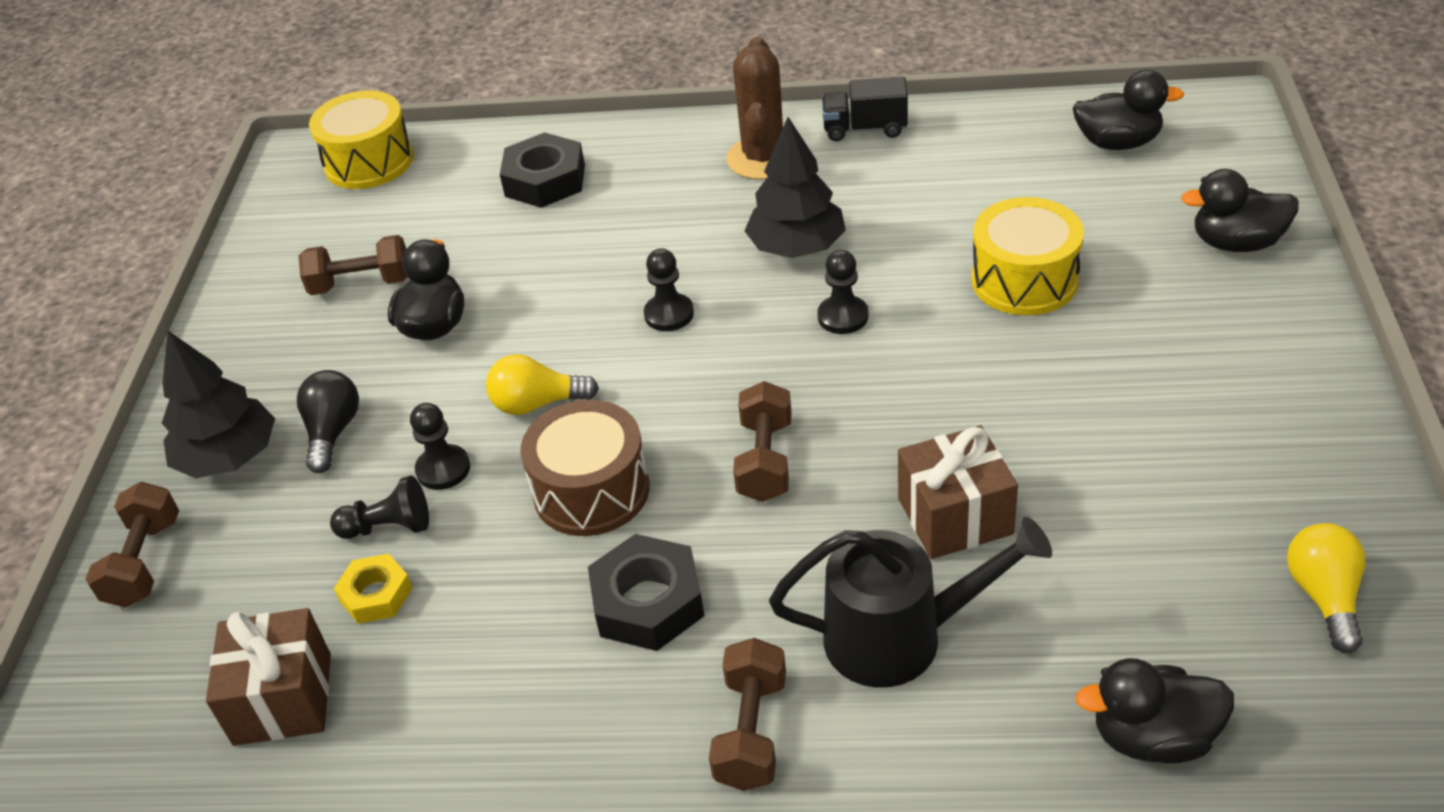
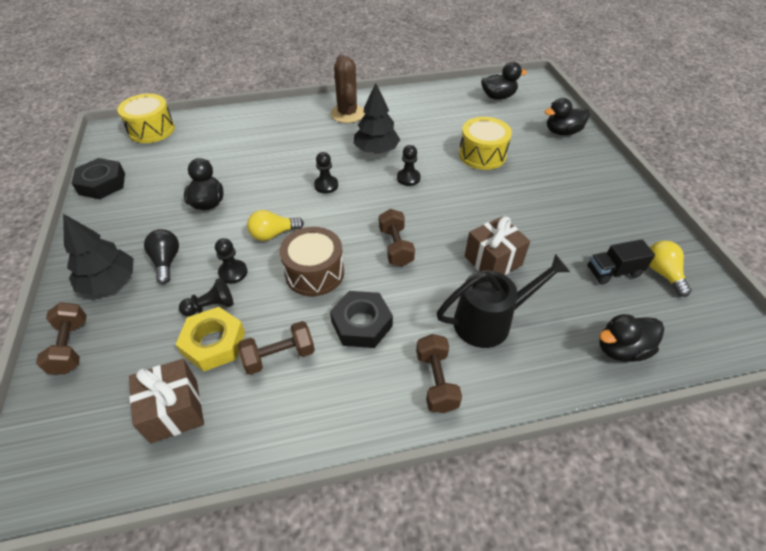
camera: 20 degrees left, 5 degrees up
brown dumbbell [298,235,407,295] -> brown dumbbell moved to [238,321,315,375]
yellow nut [334,553,412,624] -> yellow nut [176,307,245,371], size x1.60
black nut [500,132,585,208] -> black nut moved to [72,158,125,199]
black truck [822,77,908,141] -> black truck moved to [587,239,655,285]

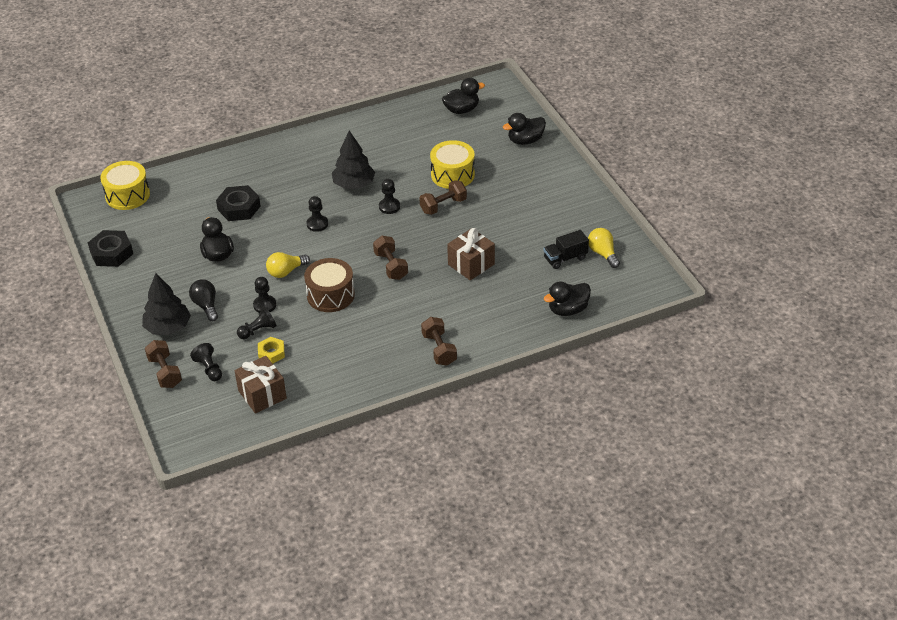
camera: 10 degrees left, 5 degrees down
yellow nut [176,307,245,371] -> yellow nut [258,337,285,364], size x0.62
brown dumbbell [238,321,315,375] -> brown dumbbell moved to [420,180,467,215]
brown cactus [330,54,365,123] -> none
black nut [330,291,393,348] -> black nut moved to [216,185,261,221]
black watering can [437,254,570,348] -> none
none -> black pawn [190,343,222,381]

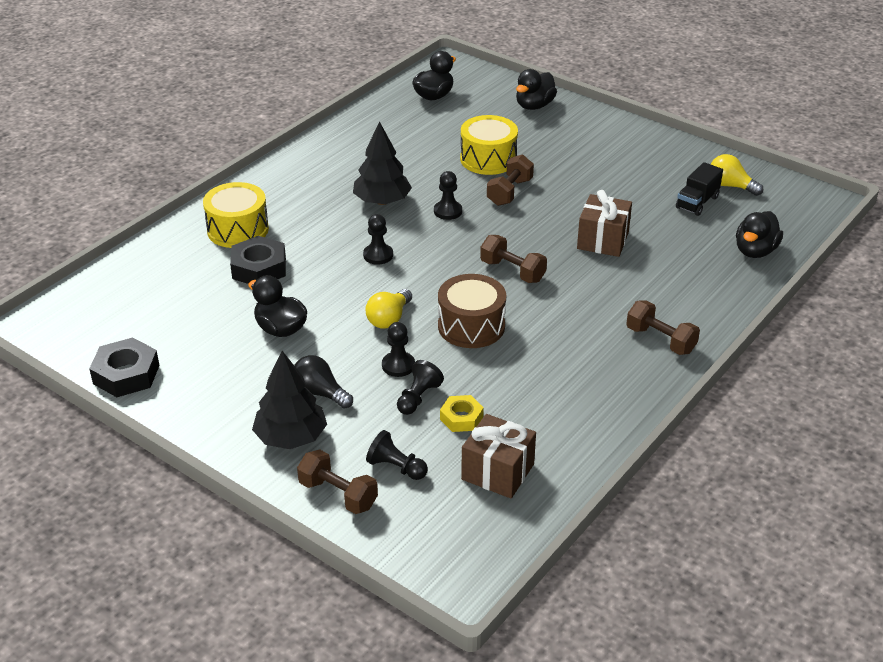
camera: 30 degrees left, 5 degrees down
yellow drum [100,161,150,210] -> yellow drum moved to [203,182,269,248]

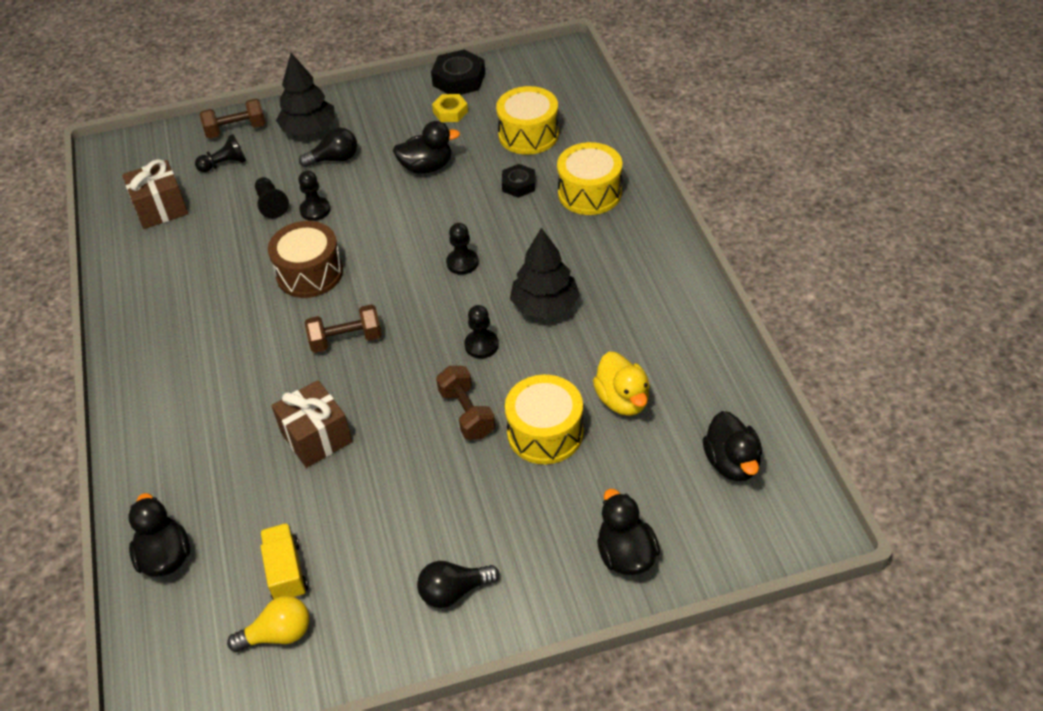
camera: 130 degrees right, 10 degrees up
black nut [230,236,286,284] -> black nut [502,164,535,198], size x0.62
yellow light bulb [366,289,412,328] -> none
yellow nut [440,395,484,432] -> yellow nut moved to [432,94,468,122]
brown dumbbell [626,300,700,355] -> none
black truck [676,162,723,216] -> yellow truck [260,523,308,599]
none -> black light bulb [417,561,499,608]
none -> yellow drum [496,86,559,155]
none -> yellow duck [593,352,650,416]

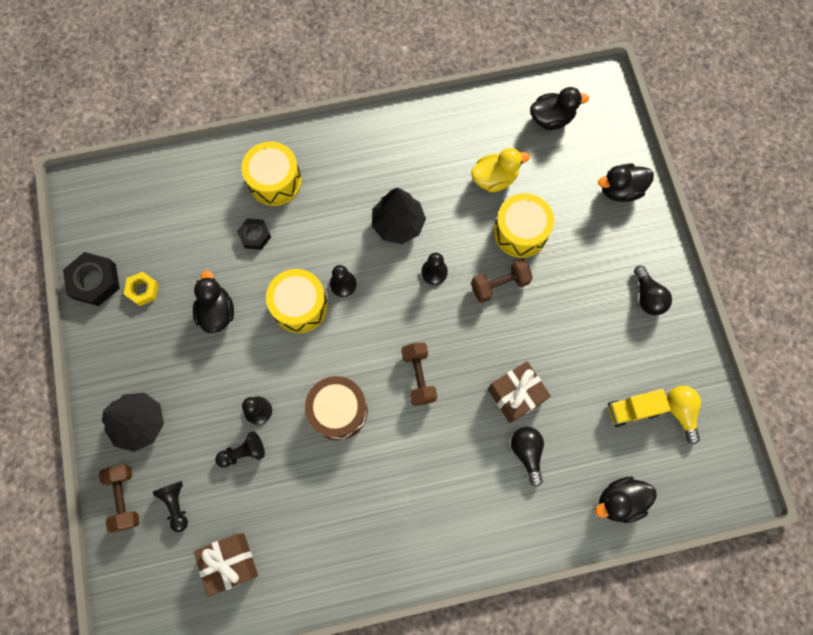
camera: 90 degrees left, 25 degrees up
black light bulb [299,127,357,167] -> black light bulb moved to [511,427,544,487]
yellow drum [496,86,559,155] -> yellow drum moved to [266,269,328,333]

